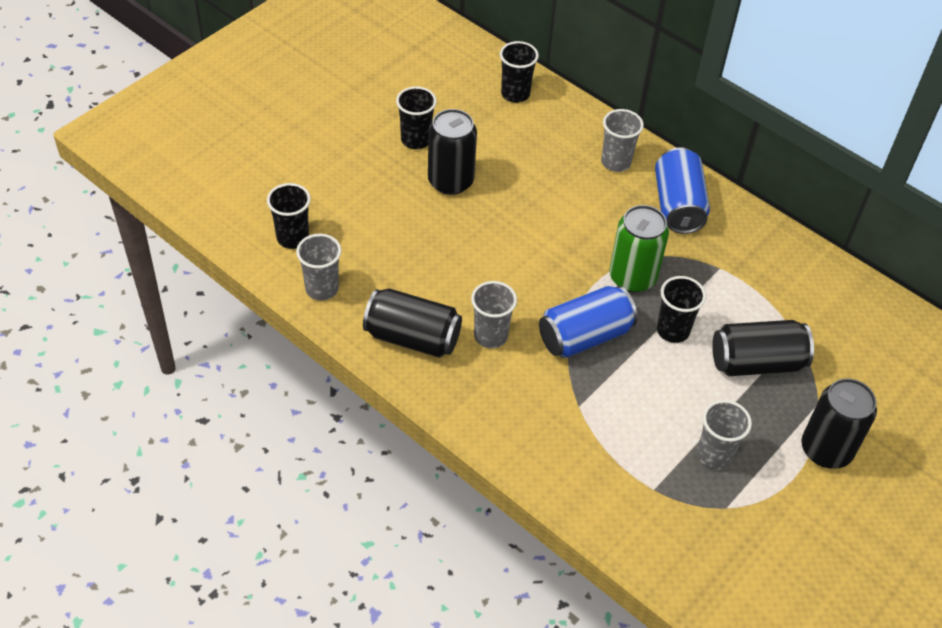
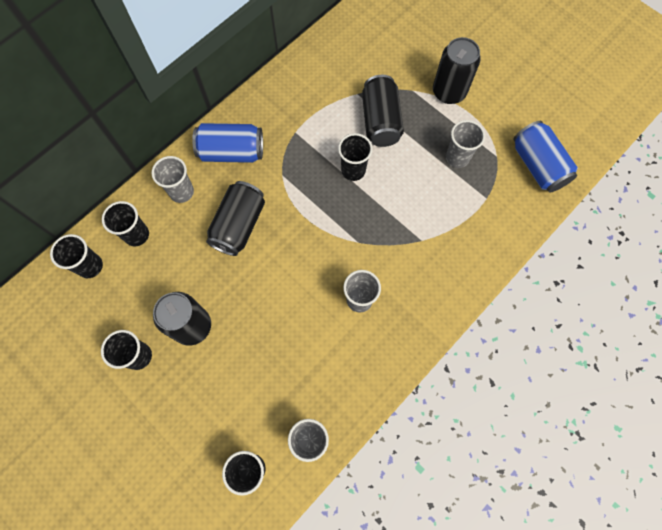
camera: 85 degrees left, 20 degrees up
black can [363,289,462,358] -> black can moved to [206,181,265,256]
blue can [539,286,638,358] -> blue can moved to [513,121,578,193]
green can [609,205,669,292] -> none
none -> black cup [102,201,149,246]

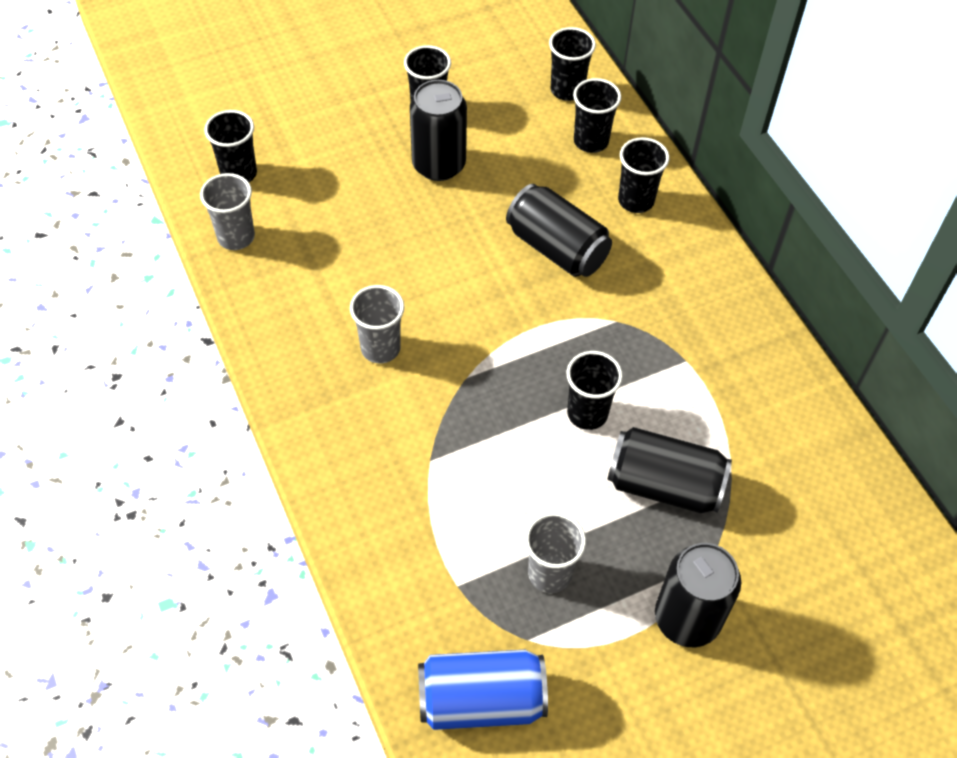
camera: 110 degrees right, 15 degrees down
grey cup [152,156,194,203] -> black cup [618,137,670,213]
blue can [192,123,263,163] -> none

